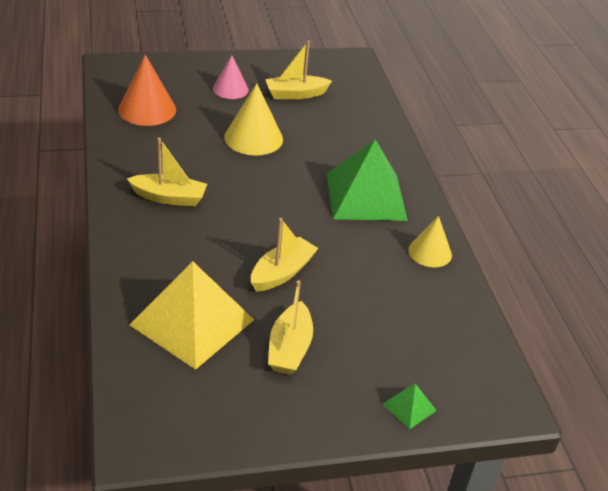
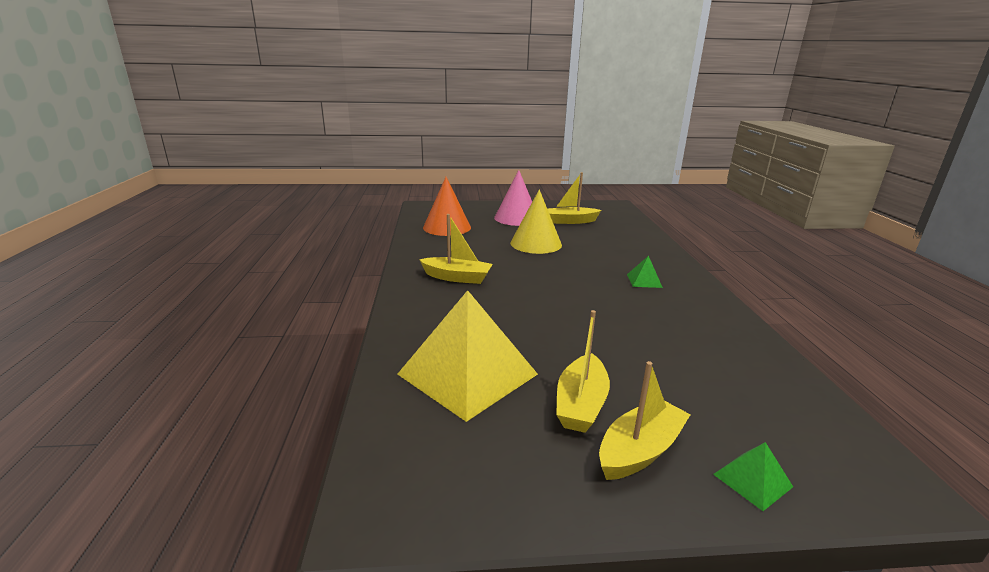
camera: 10 degrees right, 15 degrees down
pink cone [213,55,249,99] -> pink cone [494,170,532,226], size x1.53
yellow boat [251,218,318,292] -> yellow boat moved to [599,361,691,480]
green pyramid [327,139,408,221] -> green pyramid [627,256,663,288], size x0.41
yellow cone [408,216,452,267] -> none

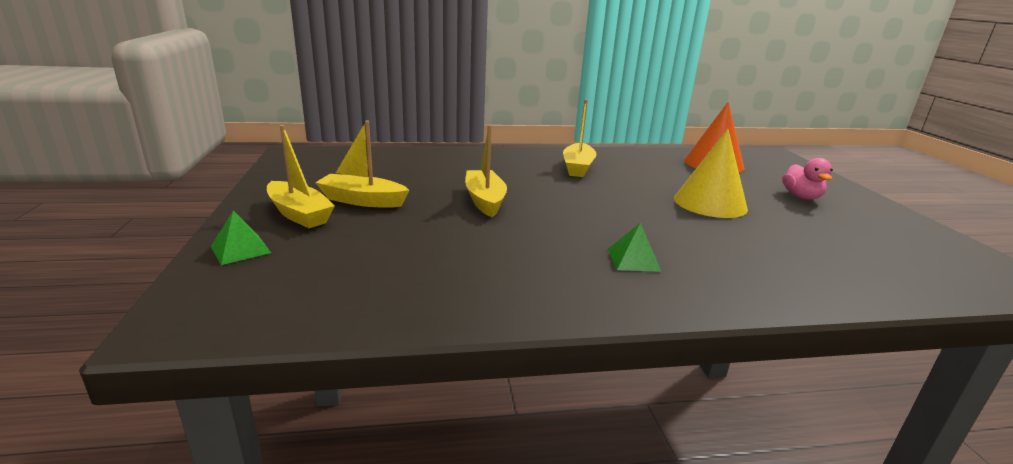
camera: 85 degrees right, 0 degrees up
yellow pyramid [398,290,538,422] -> none
pink cone [494,170,532,226] -> pink duck [782,158,833,200]
yellow boat [548,172,601,224] -> yellow boat moved to [465,125,507,217]

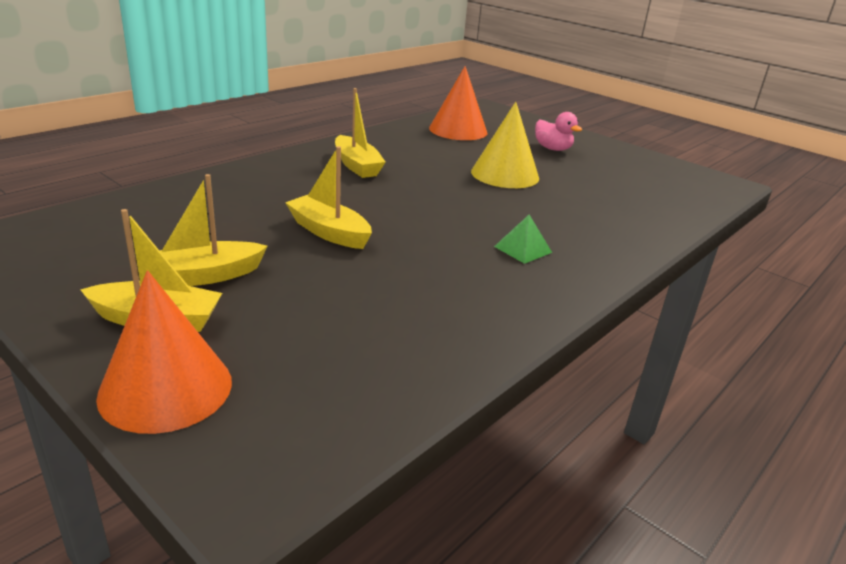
camera: 40 degrees left, 5 degrees up
green pyramid [211,211,271,265] -> orange cone [96,270,232,434]

